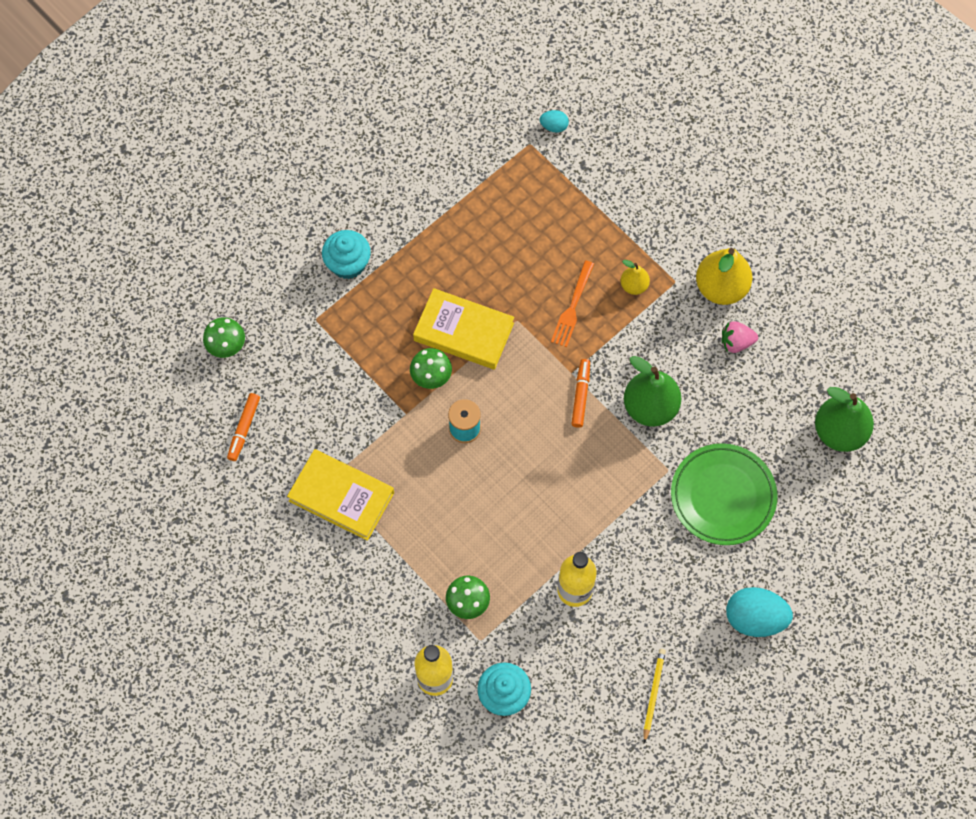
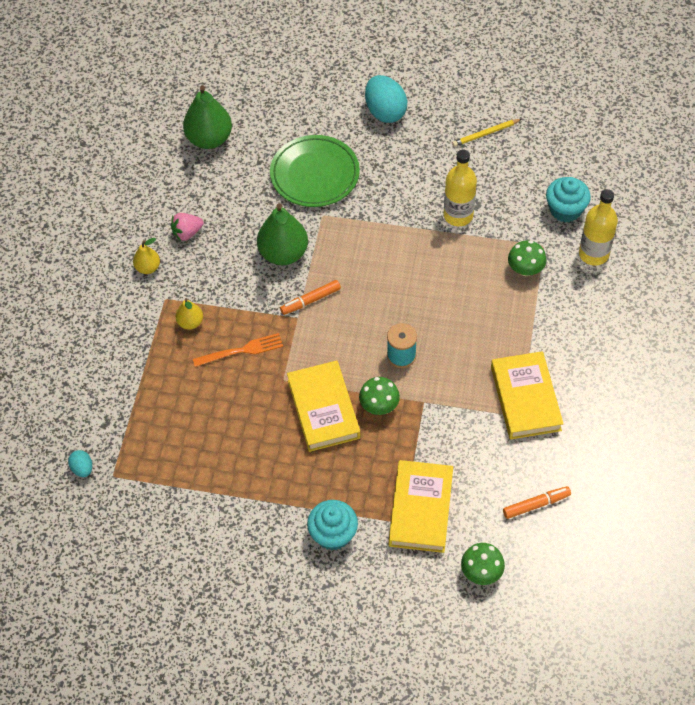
camera: 125 degrees left, 10 degrees down
yellow pear [696,248,752,305] -> yellow pear [133,238,160,274], size x0.53
pink strawberry [722,321,758,353] -> pink strawberry turned 105 degrees clockwise [171,213,204,241]
none -> yellow book [389,460,453,553]

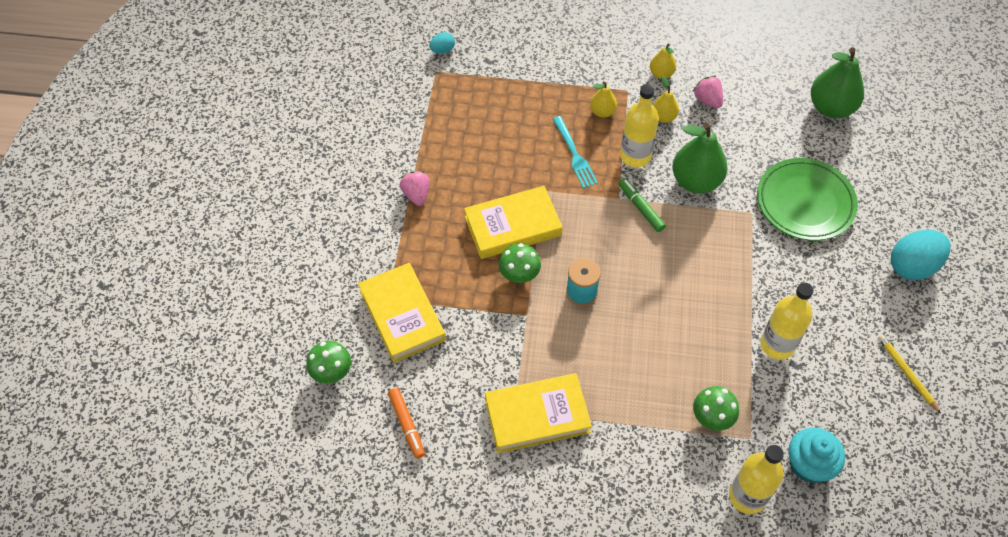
camera: 85 degrees right, 0 degrees up
orange fork [193,333,283,367] -> turquoise fork [553,116,598,188]
orange marker [280,280,341,315] -> green marker [619,178,666,232]
turquoise cupcake [307,500,358,551] -> none
yellow book [389,460,453,553] -> yellow book turned 60 degrees clockwise [358,263,446,363]
none -> pink strawberry [400,171,430,206]
none -> yellow bottle [620,84,659,167]
none -> yellow pear [653,76,679,123]

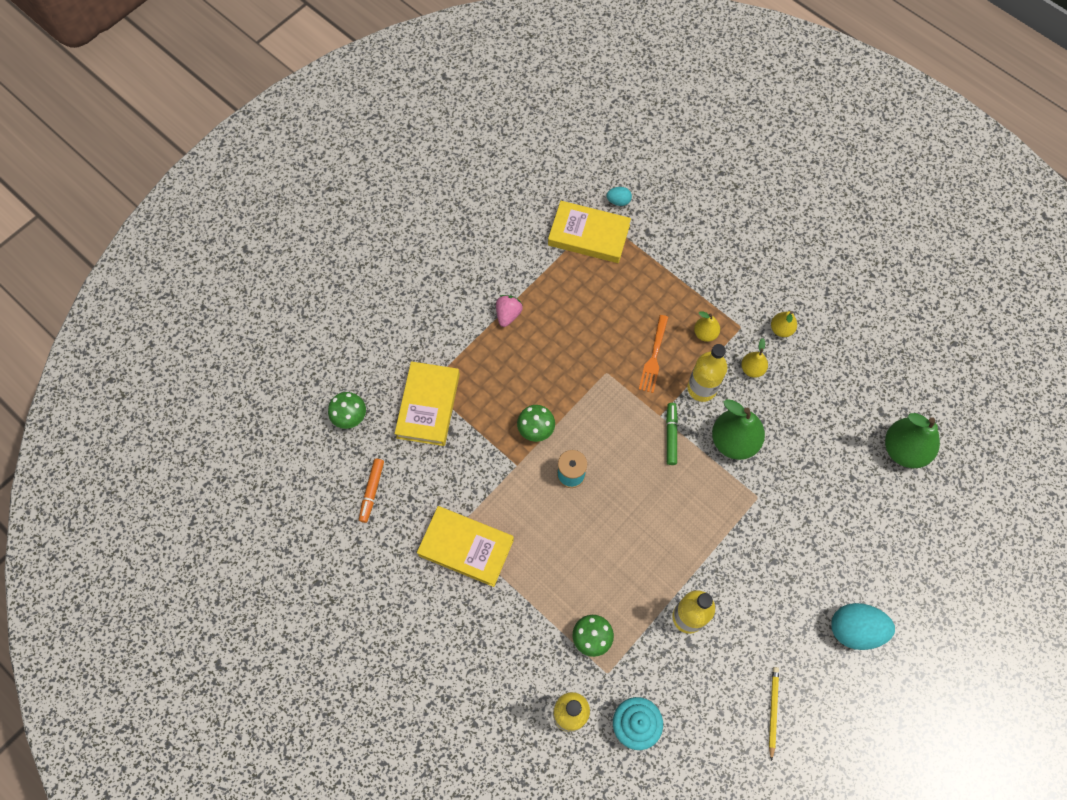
camera: 35 degrees right, 10 degrees up
yellow book [464,186,563,259] -> yellow book moved to [548,201,631,263]
turquoise fork [553,116,598,188] -> orange fork [639,315,668,393]
pink strawberry [693,76,723,108] -> none
green plate [757,158,858,241] -> none

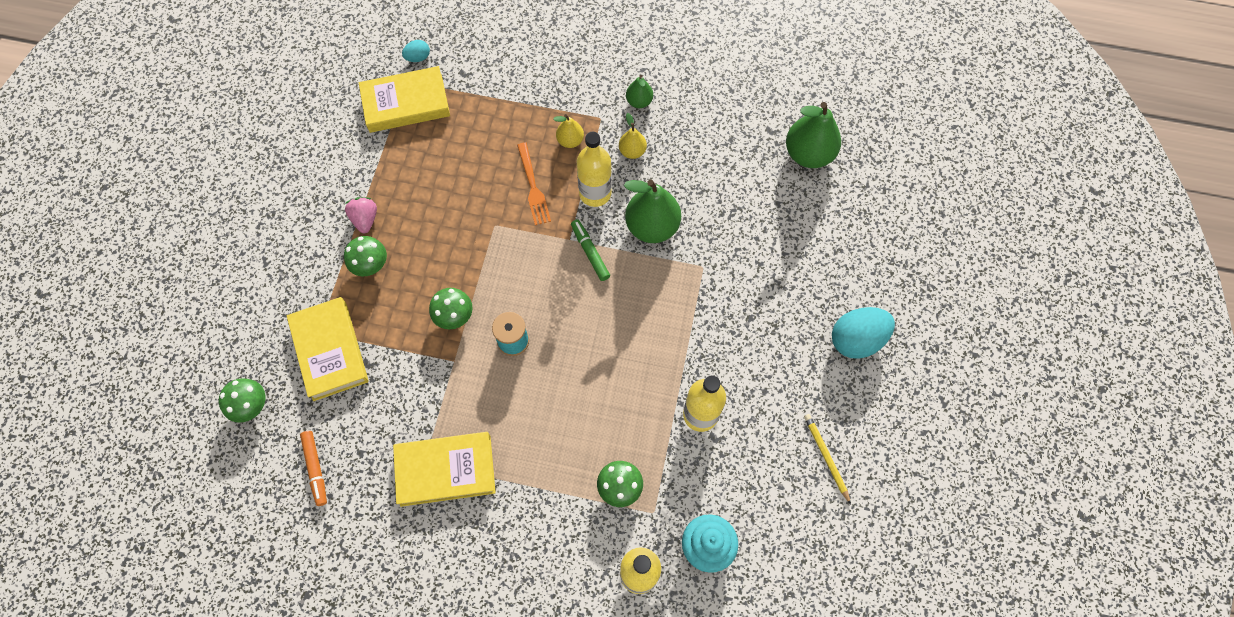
camera: 30 degrees left, 0 degrees up
yellow pear [771,311,797,337] -> green pear [626,75,653,108]
none -> green mushroom [344,236,387,276]

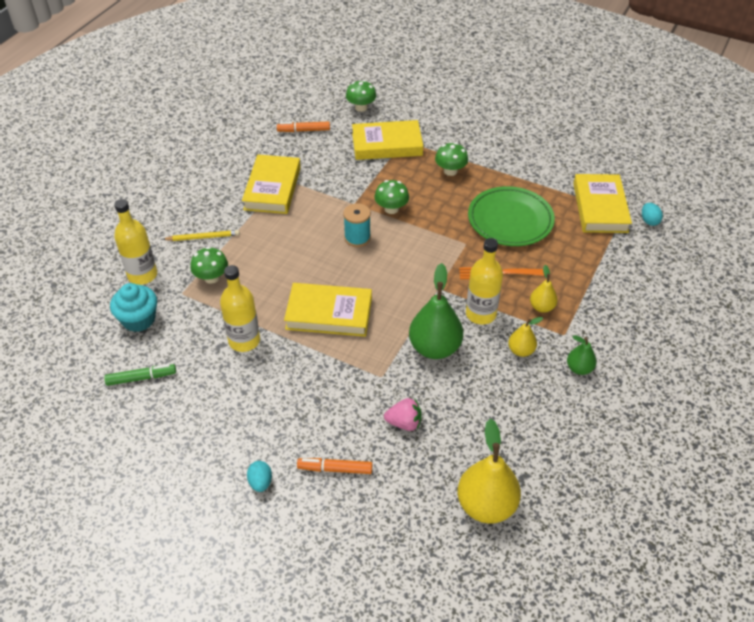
camera: 105 degrees right, 20 degrees down
pink strawberry [345,197,377,233] -> pink strawberry moved to [384,398,422,431]
green marker [571,219,610,281] -> green marker moved to [104,364,176,386]
green pear [786,102,841,168] -> yellow pear [457,419,521,524]
yellow pencil [804,414,851,504] -> yellow pencil moved to [163,230,240,241]
turquoise egg [832,307,895,359] -> turquoise egg [247,461,272,492], size x0.50
none -> yellow book [284,283,372,337]
none -> orange marker [297,458,372,474]
none -> green plate [468,186,555,246]

